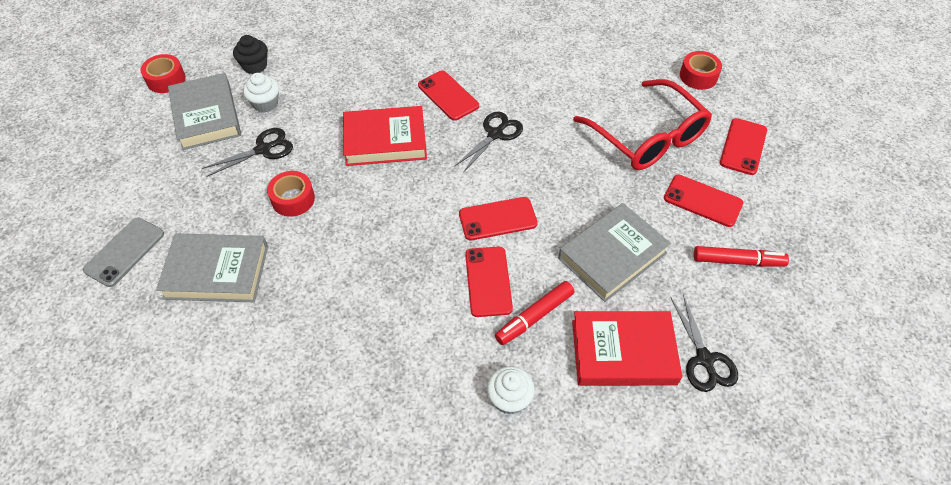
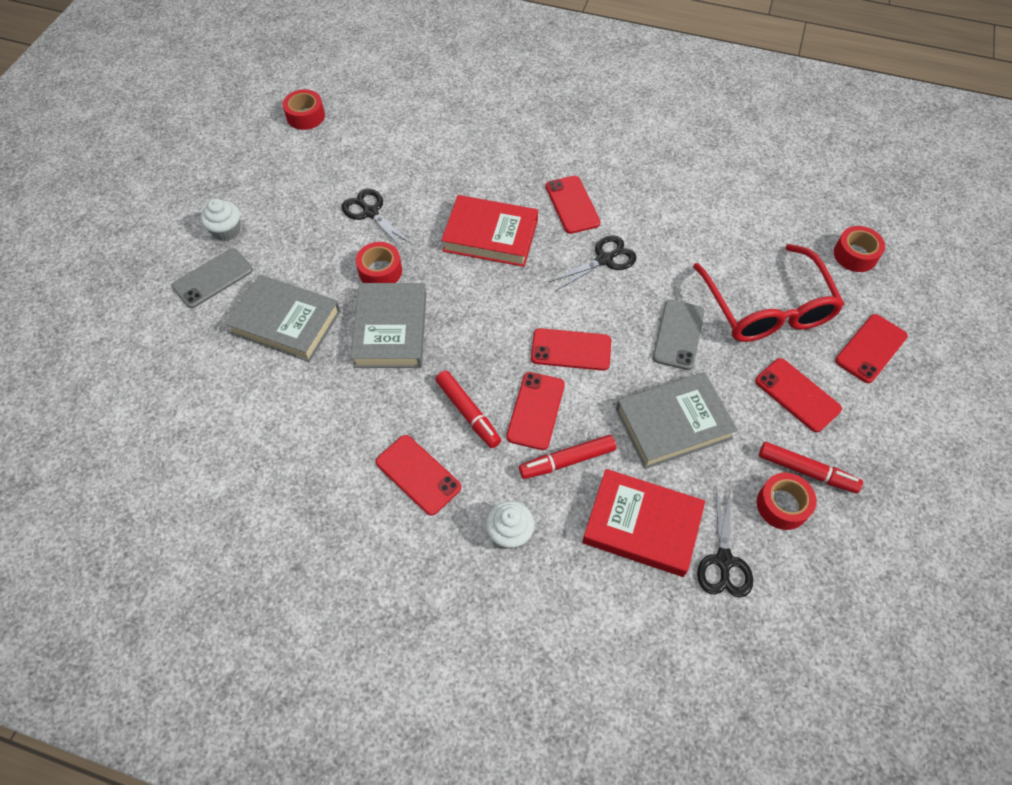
camera: 20 degrees right, 5 degrees up
grey book [168,73,241,150] -> grey book moved to [351,283,426,368]
black scissors [202,128,293,177] -> black scissors turned 120 degrees counterclockwise [341,189,413,250]
black cupcake [233,35,268,74] -> none
white cupcake [243,73,279,113] -> white cupcake moved to [201,199,240,241]
none -> red phone [376,435,461,516]
none -> red marker [435,370,501,448]
none -> grey phone [653,300,705,370]
none -> red tape [757,473,817,530]

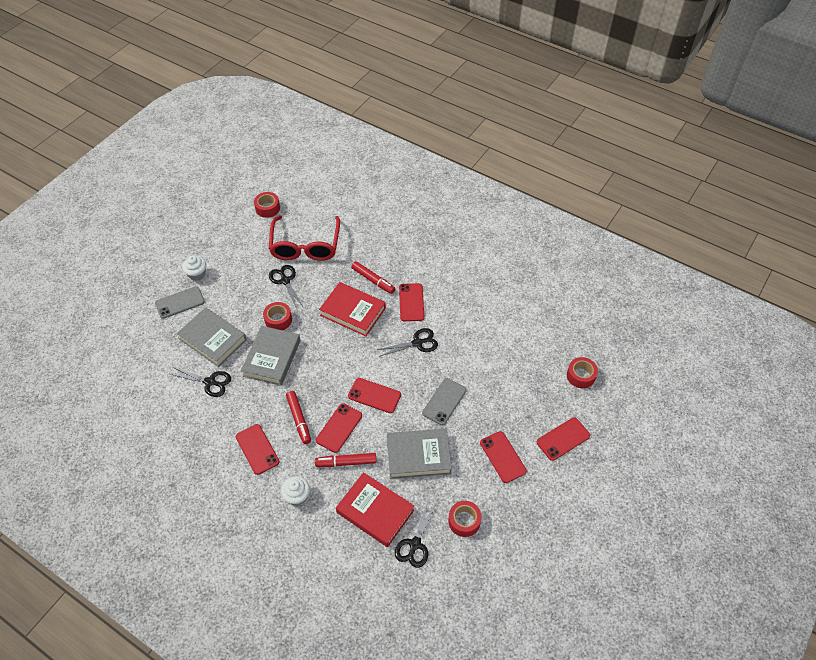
camera: 15 degrees right, 5 degrees down
red glasses [693,244,844,342] -> red glasses moved to [269,215,340,261]
red marker [759,442,863,493] -> red marker moved to [351,261,395,294]
none -> black scissors [170,367,231,397]

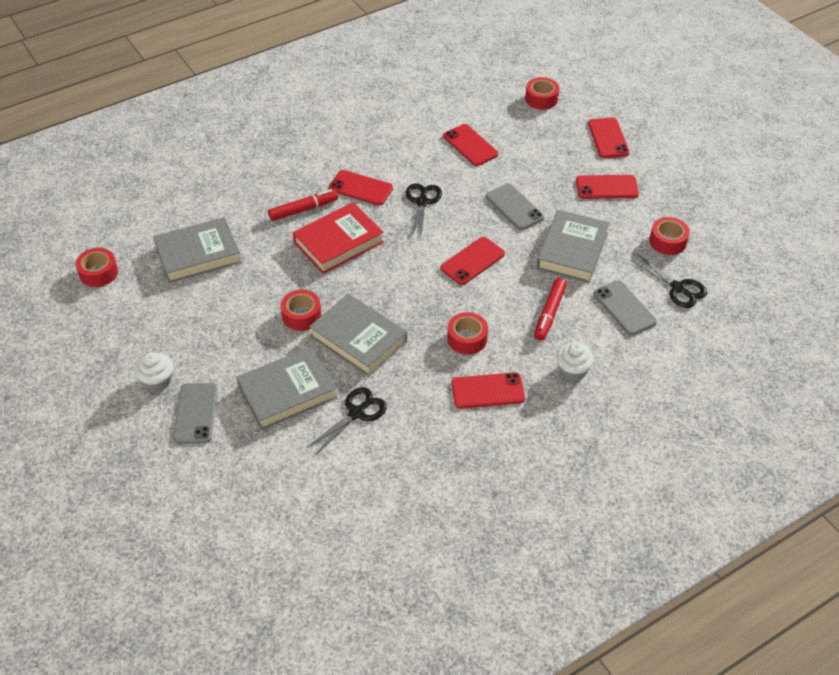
camera: 65 degrees left, 5 degrees down
red glasses [269,215,340,261] -> grey book [153,217,242,283]
black scissors [269,265,303,307] -> none
red marker [286,391,311,444] -> red tape [447,312,488,355]
red phone [316,403,362,453] -> red phone moved to [443,124,498,166]
red book [336,472,414,547] -> grey phone [593,280,657,335]

